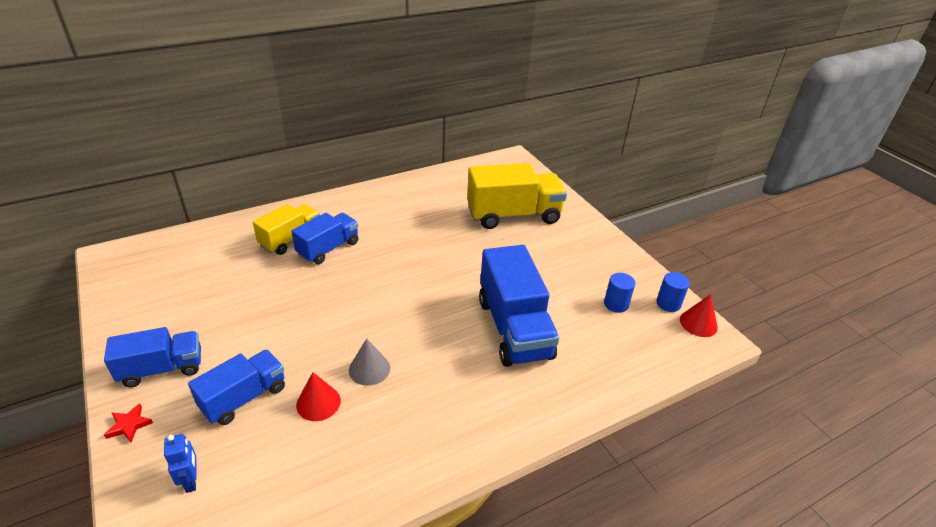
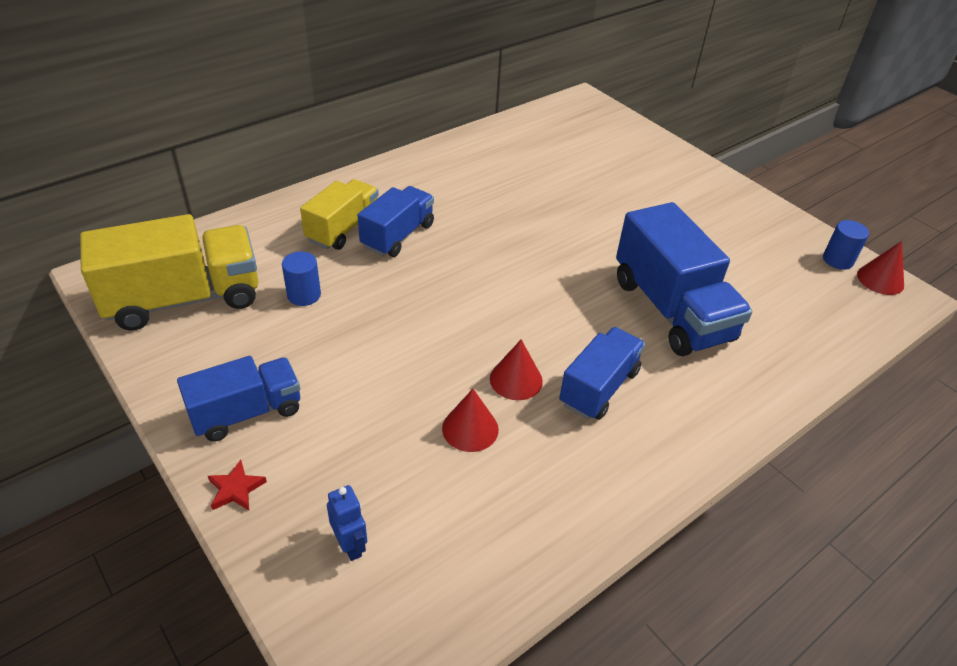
camera: 10 degrees left, 5 degrees up
blue truck [188,349,285,425] -> blue truck moved to [559,327,645,420]
grey cone [349,338,390,386] -> red cone [490,339,543,400]
yellow truck [467,163,567,229] -> yellow truck moved to [80,214,258,331]
blue cylinder [604,273,635,313] -> blue cylinder moved to [282,251,321,306]

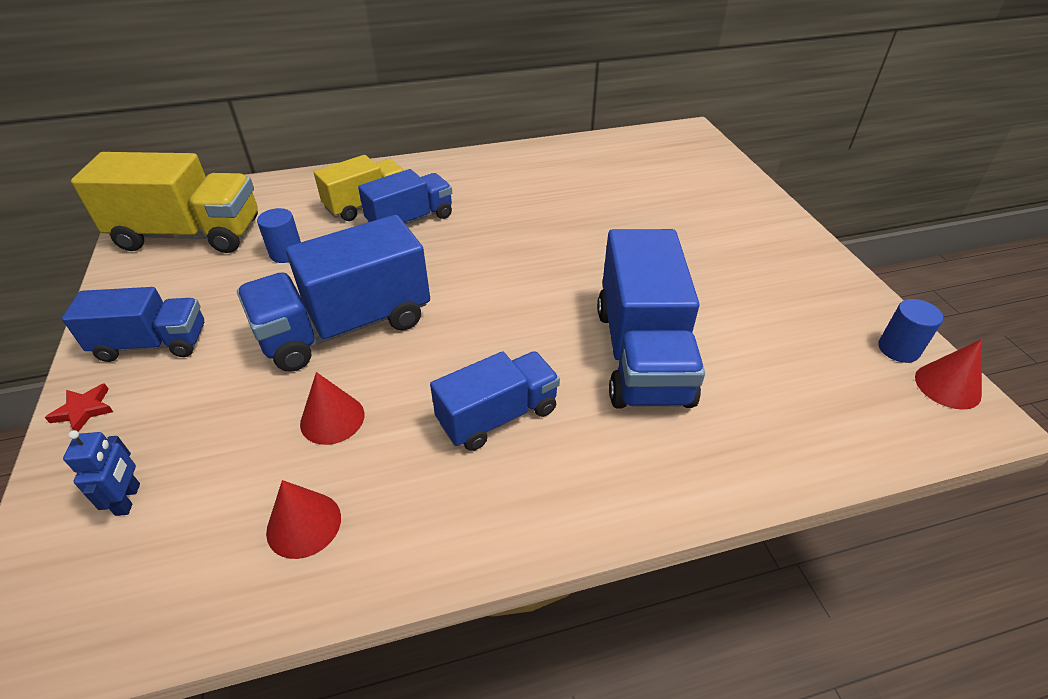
camera: 25 degrees right, 0 degrees up
red cone [490,339,543,400] -> red cone moved to [266,480,341,559]
none -> blue truck [237,215,430,372]

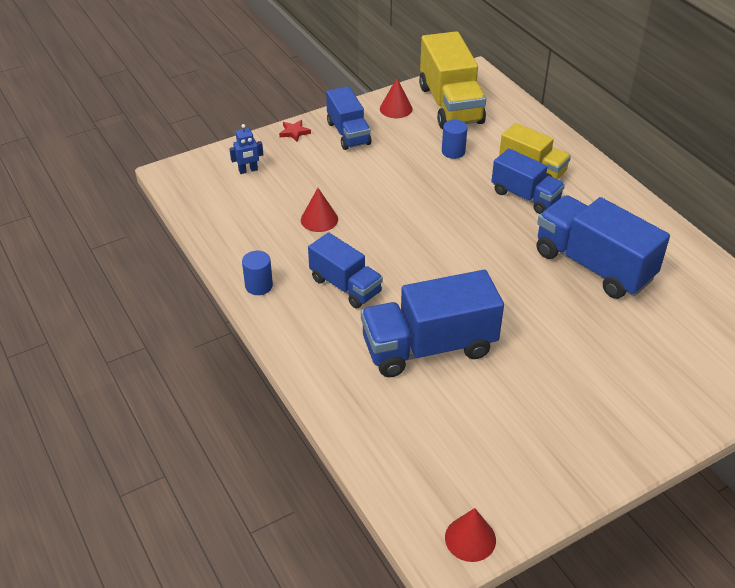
camera: 75 degrees right, 0 degrees up
blue truck [237,215,430,372] -> blue truck moved to [537,195,670,299]
red cone [266,480,341,559] -> red cone moved to [380,78,413,118]
blue cylinder [878,299,943,363] -> blue cylinder moved to [242,251,273,295]

